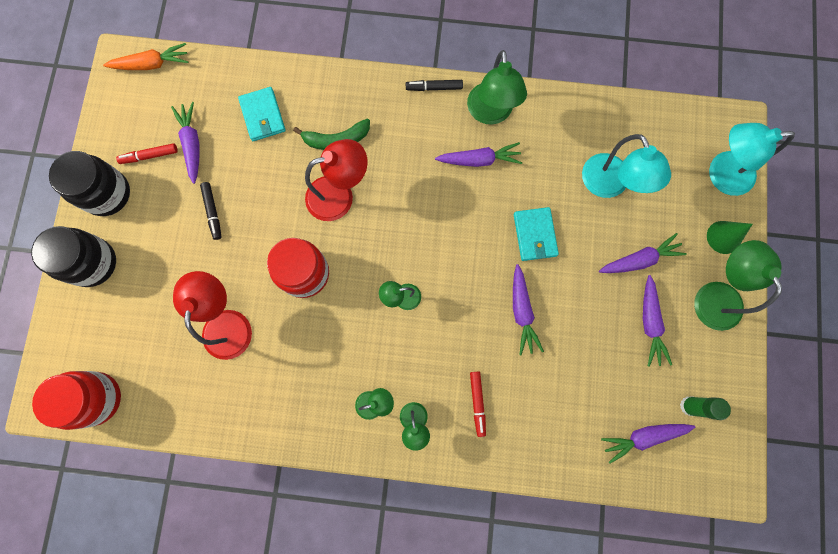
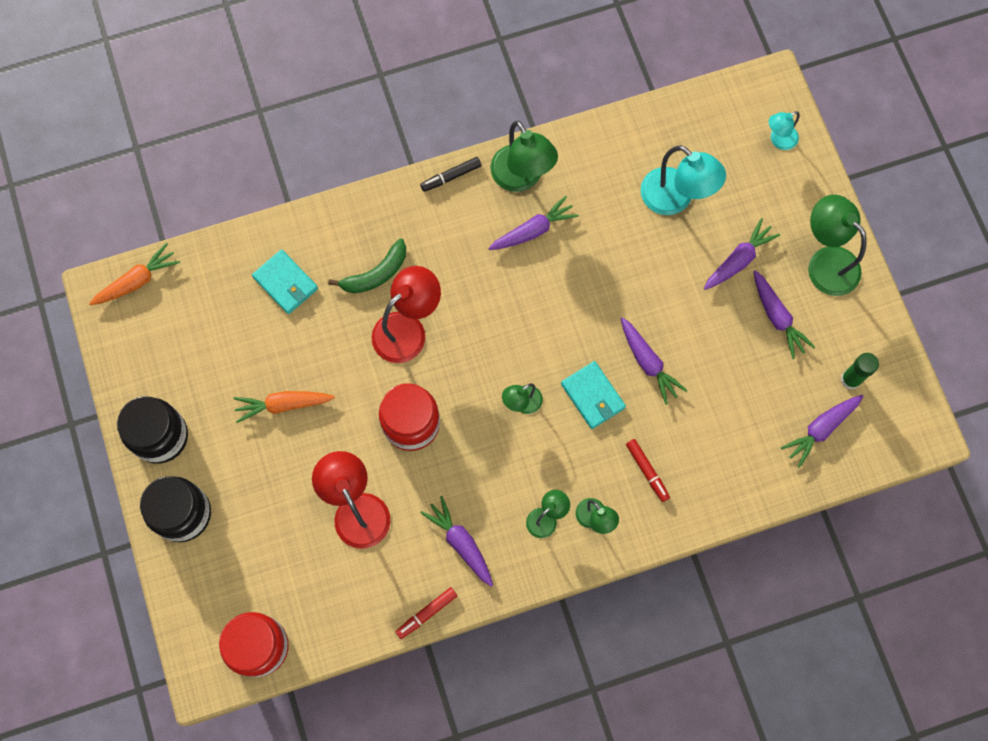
camera: 25 degrees left, 5 degrees down
red marker [116,143,178,164] -> red marker moved to [396,587,457,639]
purple carrot [171,102,200,184] -> purple carrot moved to [420,496,493,587]
black marker [200,182,221,240] -> orange carrot [234,391,335,423]
turquoise wallet [514,207,559,261] -> turquoise wallet moved to [561,361,626,429]
green cone [707,221,753,254] -> none
turquoise lamp [709,123,795,196] -> turquoise lamp [769,111,800,150], size x0.55

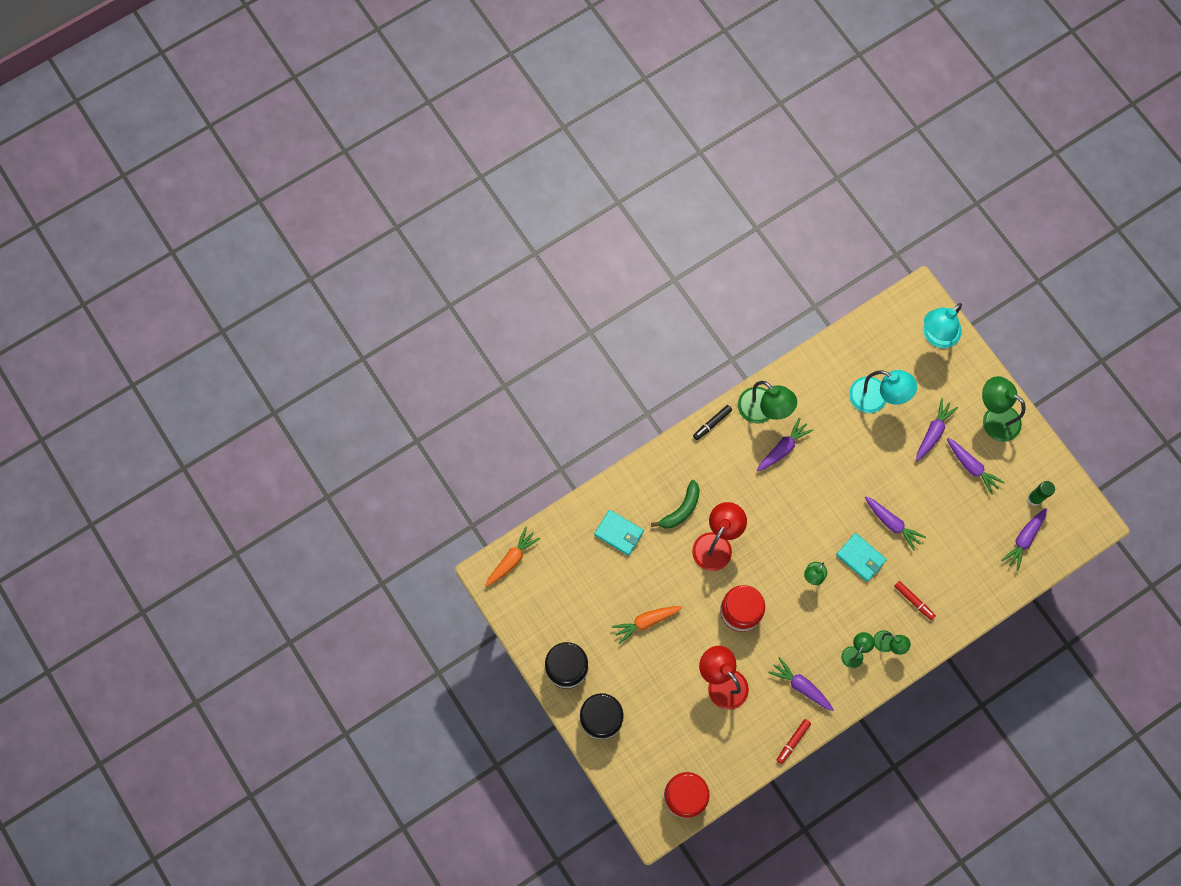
camera: 15 degrees left, 0 degrees up
turquoise lamp [769,111,800,150] -> turquoise lamp [924,303,962,348], size x1.83

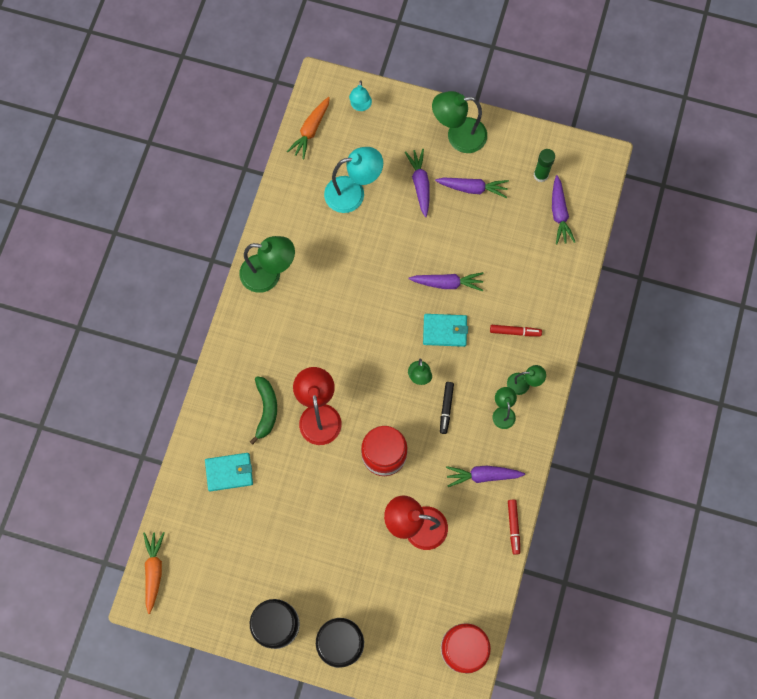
camera: 40 degrees left, 0 degrees up
orange carrot [612,606,683,644] -> orange carrot moved to [287,97,330,159]
black marker [693,405,732,440] -> black marker moved to [440,382,454,434]
purple carrot [757,418,813,472] -> none
turquoise lamp [924,303,962,348] -> turquoise lamp [349,80,372,111], size x0.55

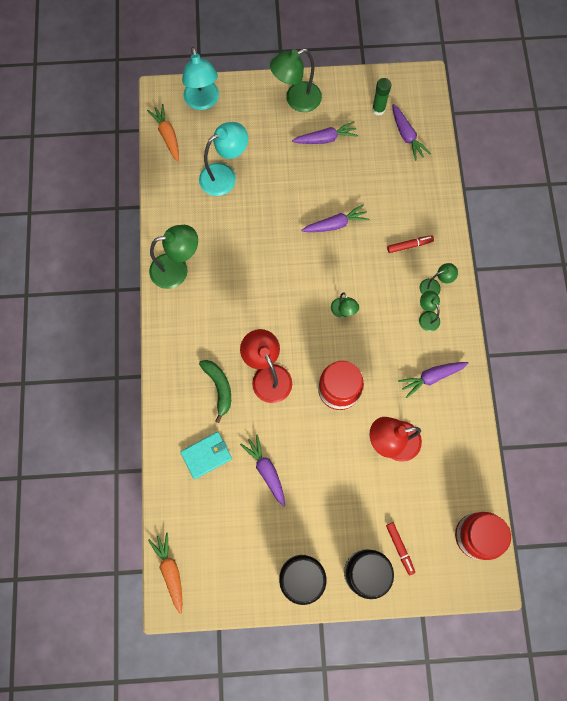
camera: 20 degrees left, 0 degrees up
orange carrot [287,97,330,159] -> orange carrot turned 150 degrees clockwise [147,104,179,161]
turquoise lamp [349,80,372,111] -> turquoise lamp [182,47,219,110], size x1.83
purple carrot [405,149,430,217] -> purple carrot moved to [240,434,285,507]
turquoise wallet [423,314,468,347] -> none
black marker [440,382,454,434] -> none
red marker [508,500,520,555] -> red marker moved to [386,522,415,575]

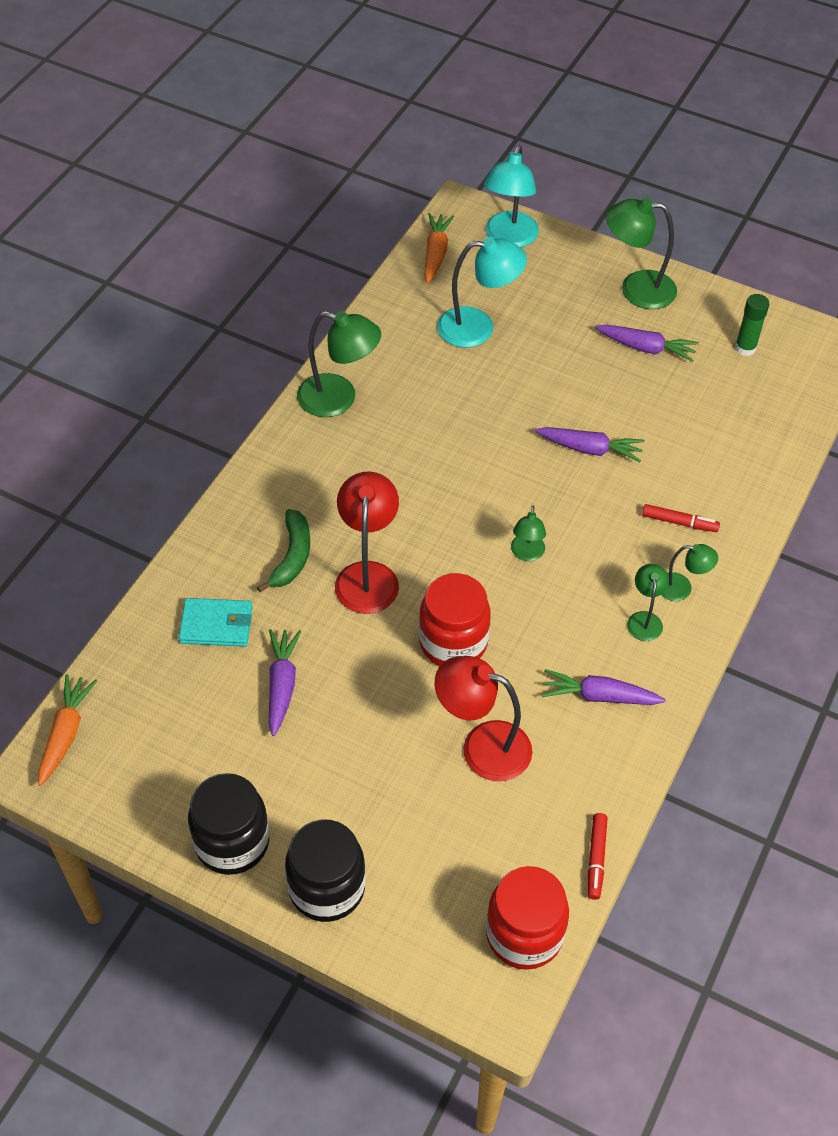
camera: 30 degrees right, 20 degrees down
red marker [386,522,415,575] -> red marker moved to [588,813,608,900]
purple carrot [392,104,431,161] -> none

